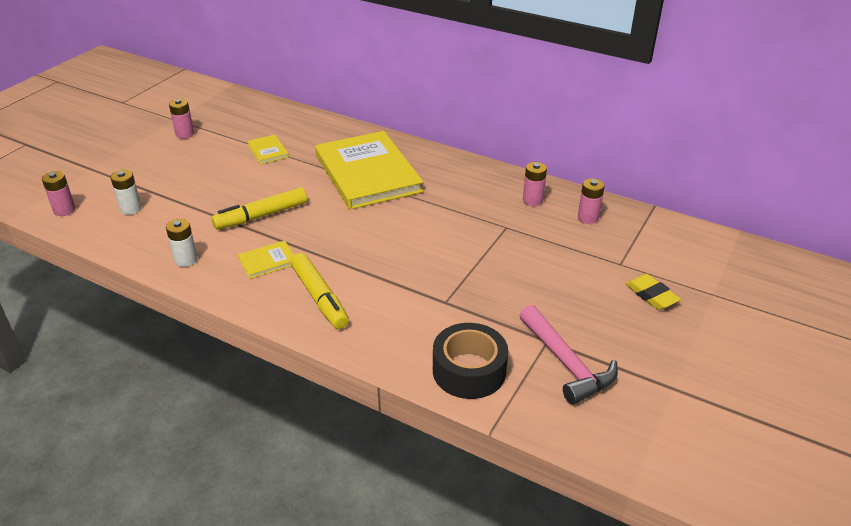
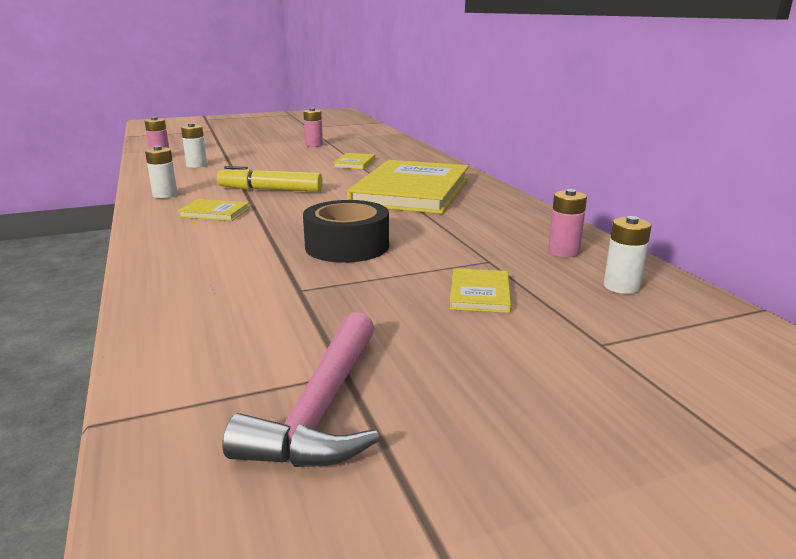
camera: 40 degrees right, 15 degrees down
yellow marker [290,253,349,329] -> none
black tape [433,323,508,399] -> black tape moved to [303,200,389,263]
pink battery [578,178,605,224] -> white battery [604,216,651,294]
yellow eraser [625,274,681,310] -> none
none -> yellow book [450,268,511,313]

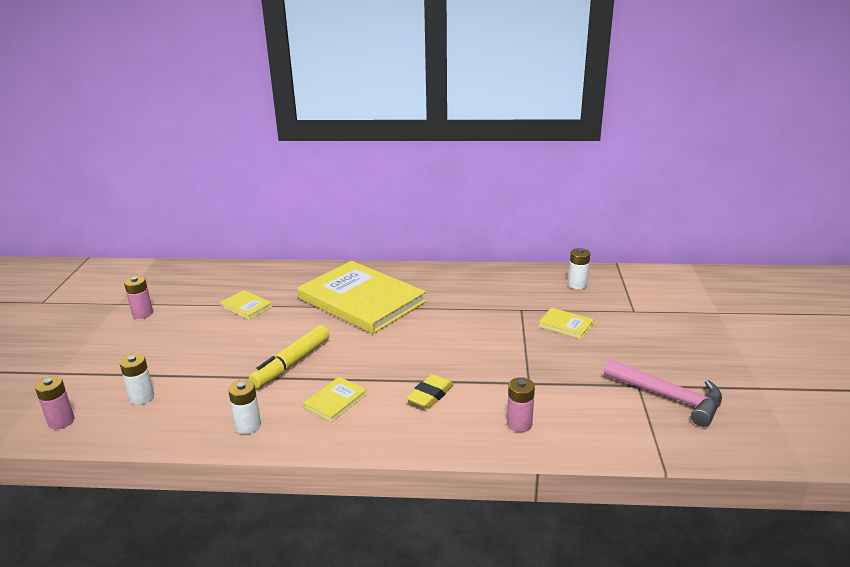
camera: 65 degrees left, 5 degrees up
black tape [303,200,389,263] -> none
pink battery [548,189,587,257] -> pink battery moved to [507,377,535,432]
none -> yellow eraser [406,374,454,409]

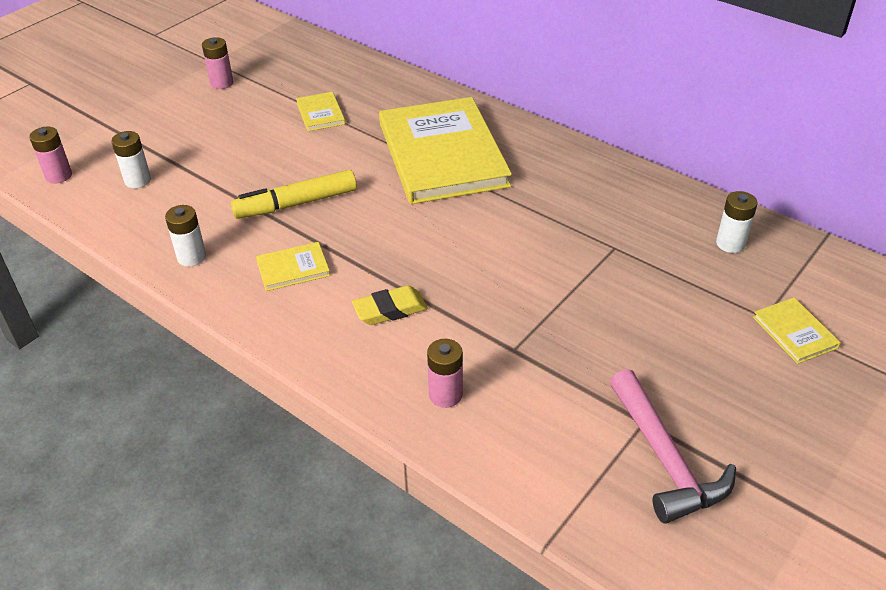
camera: 35 degrees right, 15 degrees up
yellow book [538,308,594,339] -> yellow book moved to [753,297,841,364]

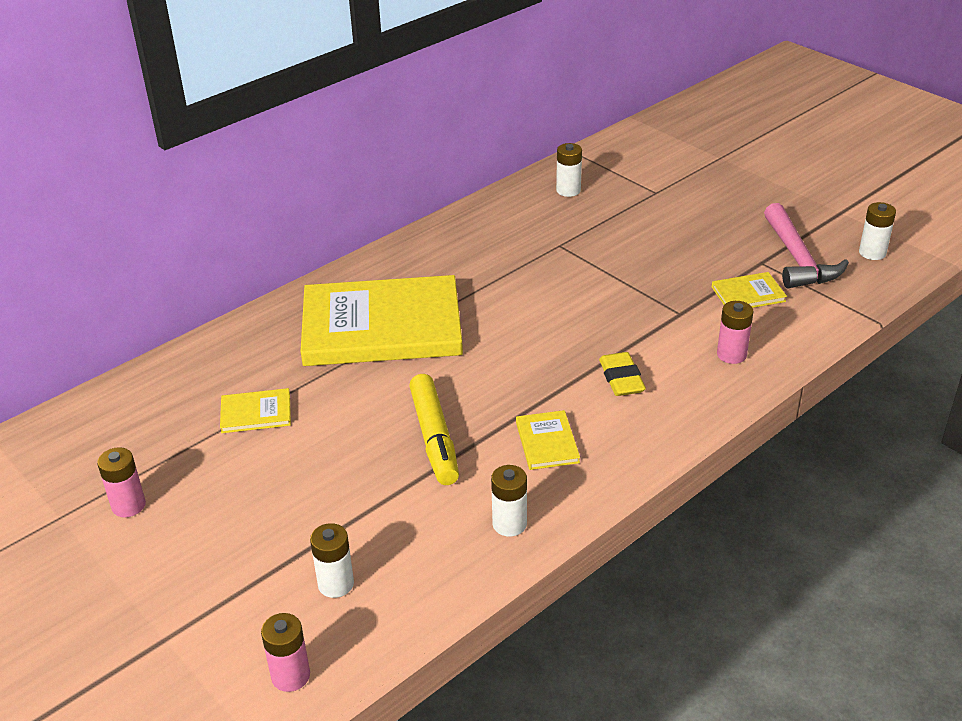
camera: 80 degrees left, 5 degrees down
pink hammer [610,369,736,524] -> pink hammer turned 90 degrees clockwise [764,203,849,288]
yellow book [753,297,841,364] -> yellow book moved to [712,272,787,308]
none -> white battery [859,202,896,260]

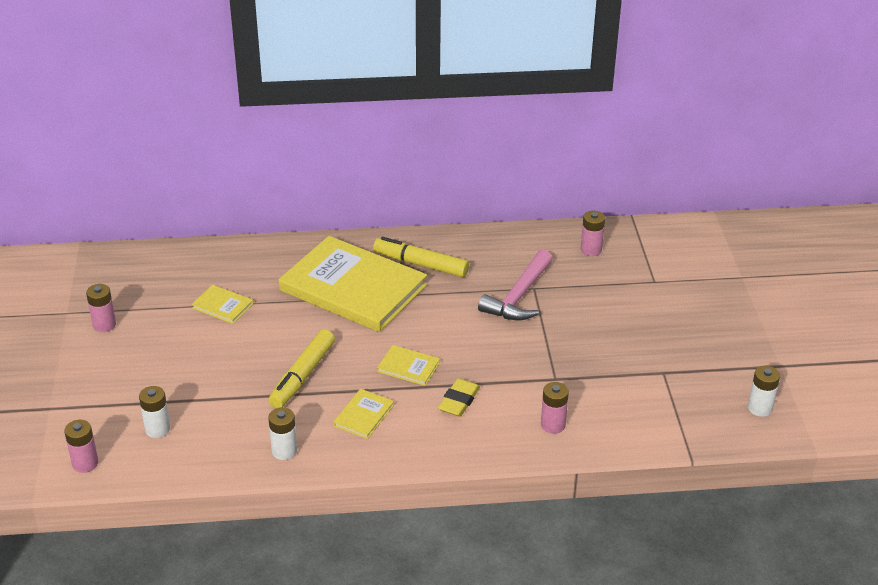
camera: 35 degrees right, 0 degrees up
white battery [556,143,582,197] -> pink battery [581,211,605,256]
yellow book [712,272,787,308] -> yellow book moved to [377,345,440,386]
pink hammer [764,203,849,288] -> pink hammer moved to [478,249,552,320]
none -> yellow marker [373,237,469,277]

